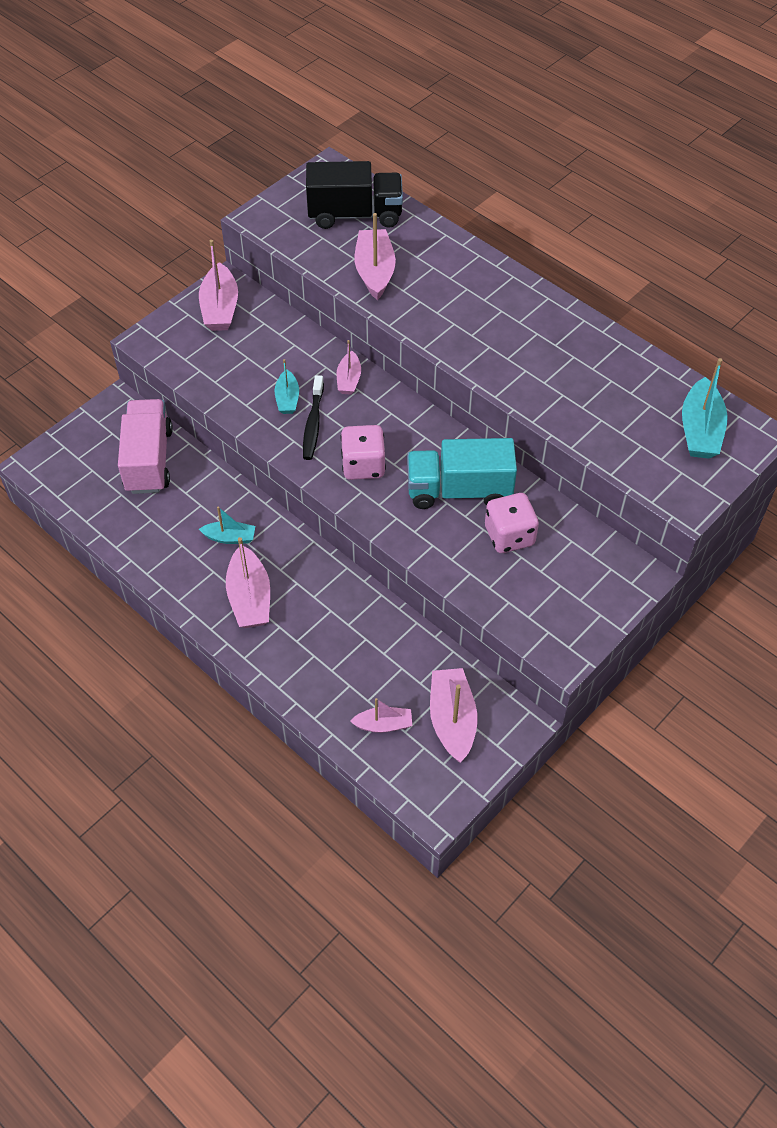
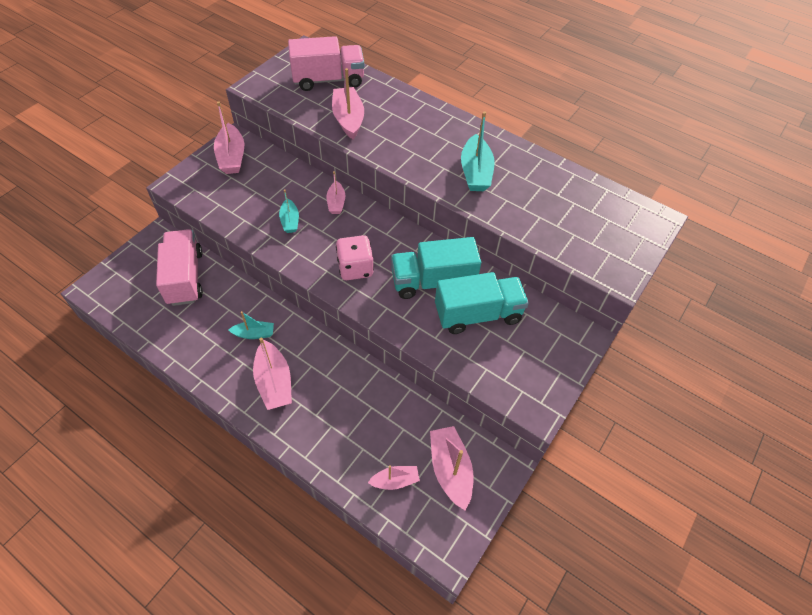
camera: 10 degrees left, 0 degrees up
black toothbrush [303,375,324,460] -> none
black truck [306,161,403,229] -> pink truck [288,36,364,91]
pink dice [485,493,539,553] -> turquoise truck [435,272,529,334]
turquoise boat [682,358,728,459] -> turquoise boat moved to [461,111,494,191]

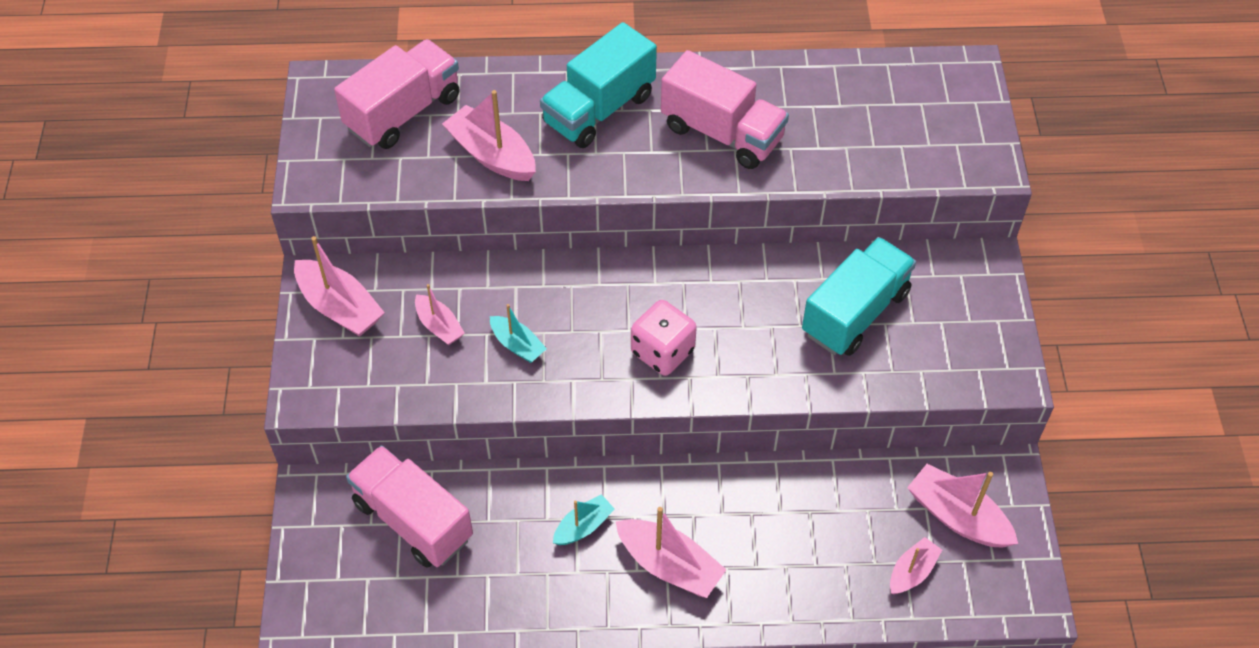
camera: 35 degrees left, 0 degrees up
pink boat [326,171,346,214] -> pink boat moved to [415,284,465,345]
turquoise truck [391,237,481,299] -> turquoise truck moved to [540,22,657,148]
turquoise boat [461,111,494,191] -> pink truck [661,50,789,169]

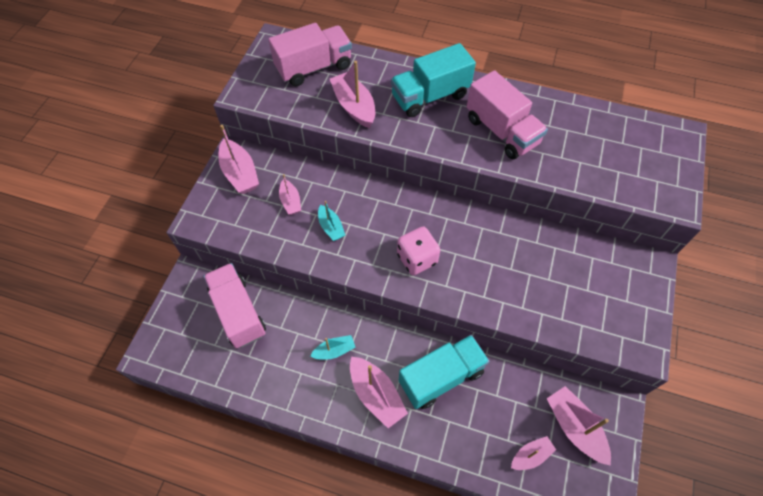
camera: 20 degrees right, 5 degrees up
turquoise truck [802,237,916,356] -> turquoise truck moved to [399,335,489,409]

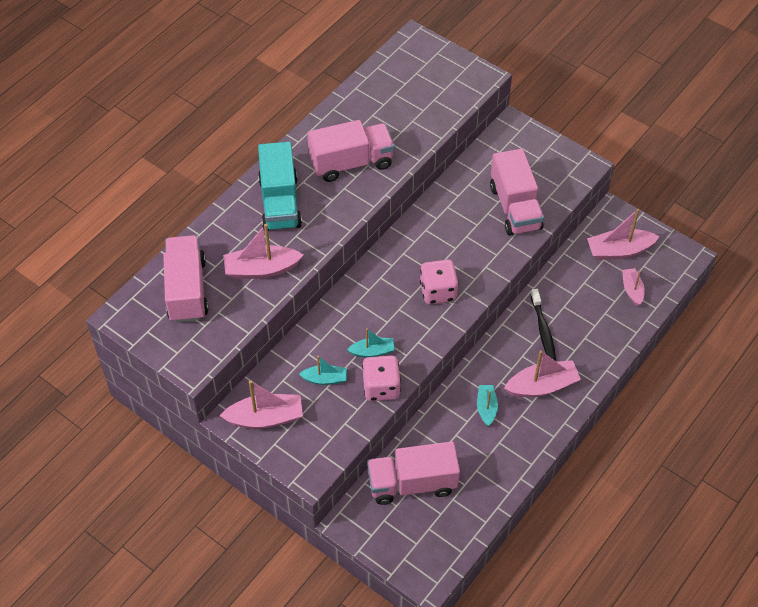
camera: 70 degrees left, 5 degrees down
pink boat [279,174,301,215] -> turquoise boat [299,356,347,385]
turquoise truck [399,335,489,409] -> black toothbrush [530,289,556,361]
none -> pink dice [362,355,401,401]
none -> pink truck [490,149,544,236]

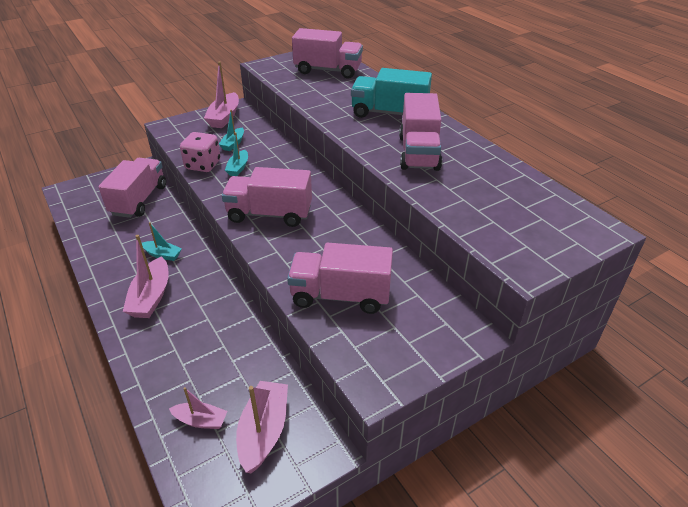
camera: 110 degrees right, 15 degrees down
pink boat [223,224,303,279] -> none
pink dice [420,260,459,304] -> pink truck [222,167,312,227]
black toothbrush [530,289,556,361] -> none

